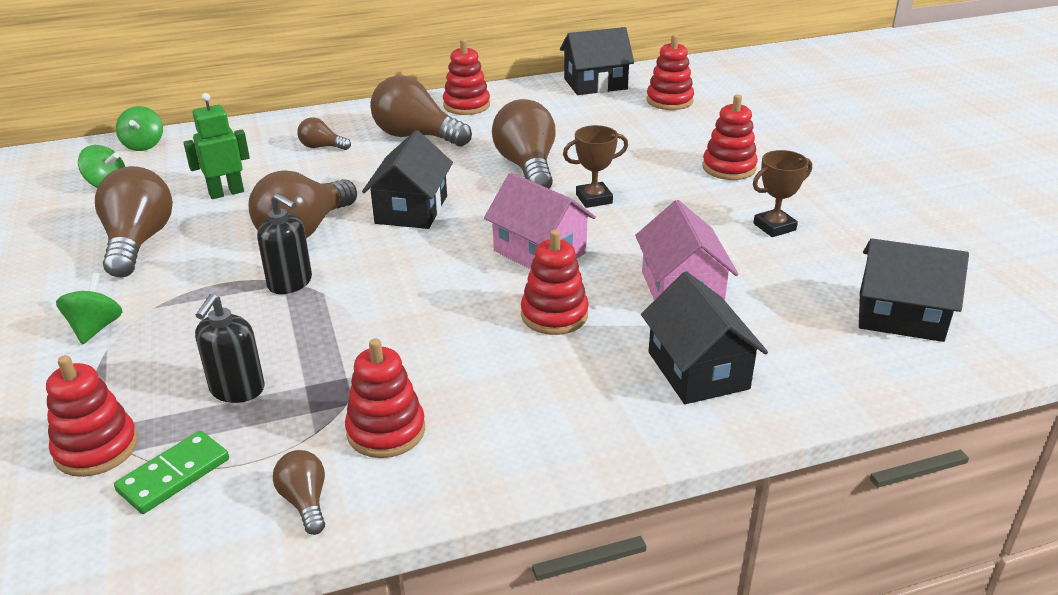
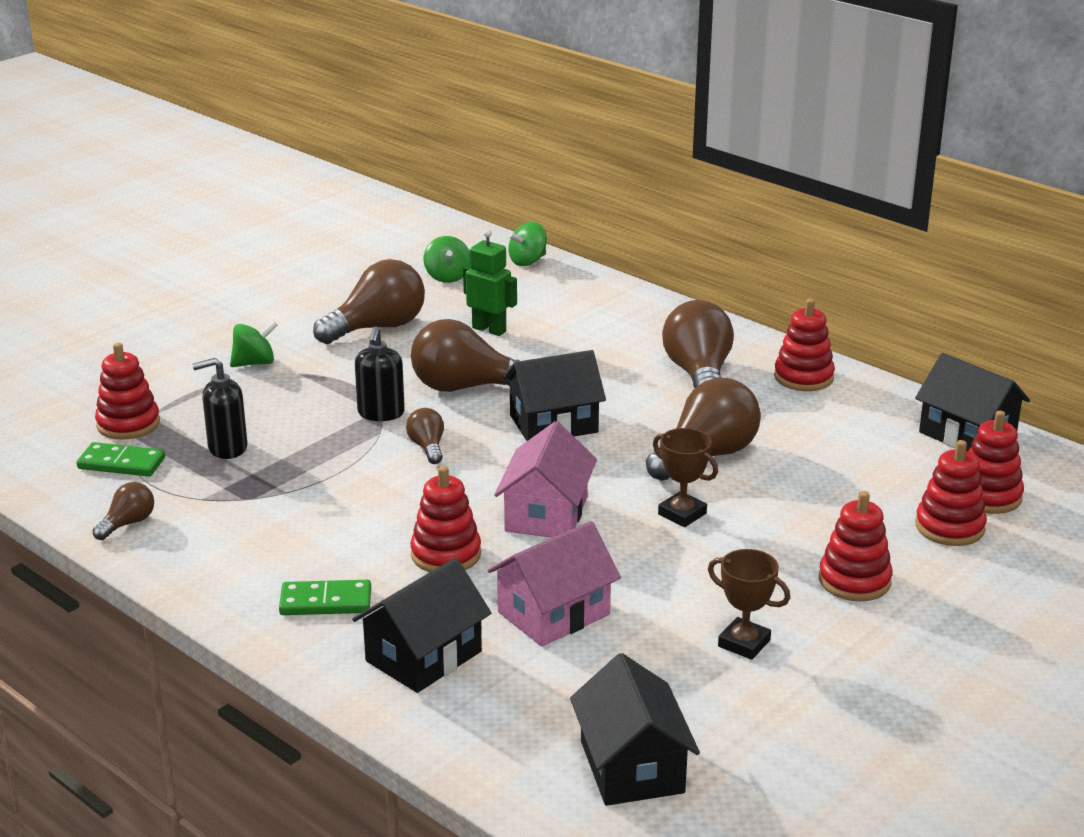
camera: 60 degrees right, 5 degrees down
brown light bulb [297,117,351,150] -> brown light bulb moved to [406,408,444,464]
red stacking toy [345,338,425,458] -> red stacking toy moved to [915,440,987,546]
none -> green domino [279,580,371,615]

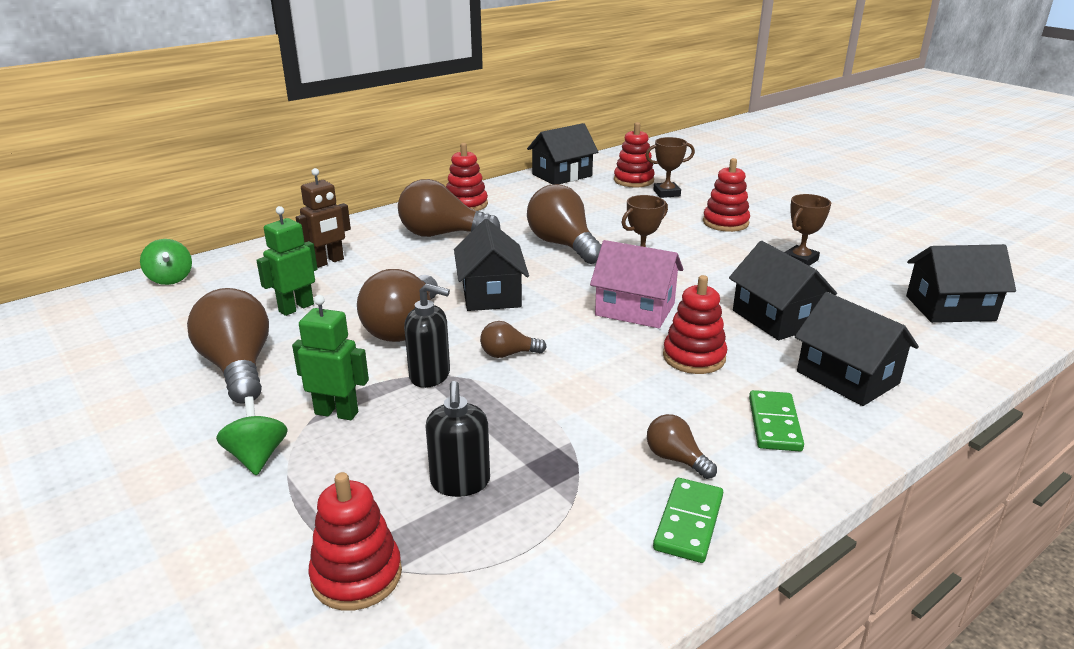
camera: 80 degrees left, 0 degrees up
green domino [77,442,165,476] -> green domino moved to [653,478,723,563]
brown light bulb [92,482,154,540] -> brown light bulb moved to [647,414,717,479]
green spinning top [423,236,470,283] -> none
pink house [488,521,621,647] -> black house [729,241,837,340]
red stacking toy [915,440,987,546] -> brown trophy [645,137,695,198]
none -> green robot [292,295,369,420]
none -> brown robot [296,168,351,268]

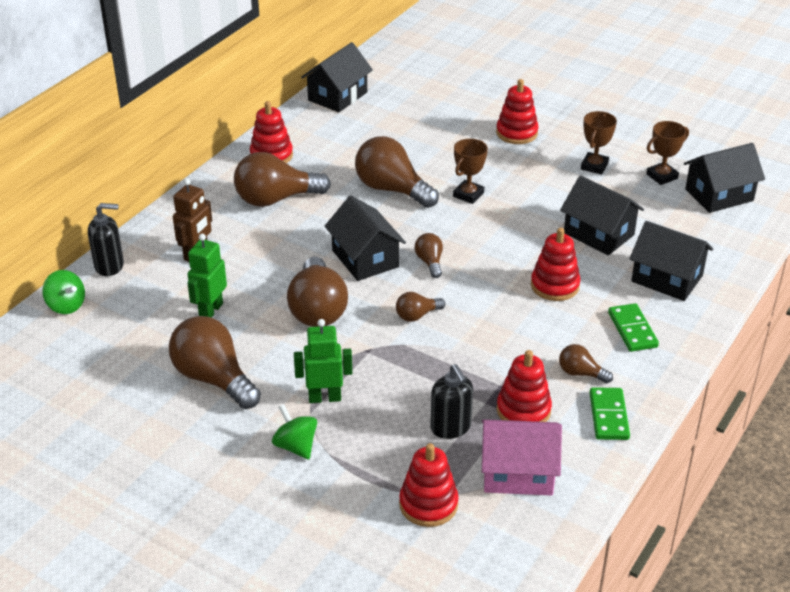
camera: 20 degrees left, 10 degrees up
black soap dispenser [404,283,450,388] -> black soap dispenser moved to [88,203,124,276]
pink house [590,240,683,328] -> pink house moved to [482,419,562,496]
red stacking toy [614,122,655,188] -> red stacking toy moved to [497,350,552,422]
brown trophy [645,137,695,198] -> brown trophy moved to [646,121,689,185]
none -> brown light bulb [415,233,443,278]

